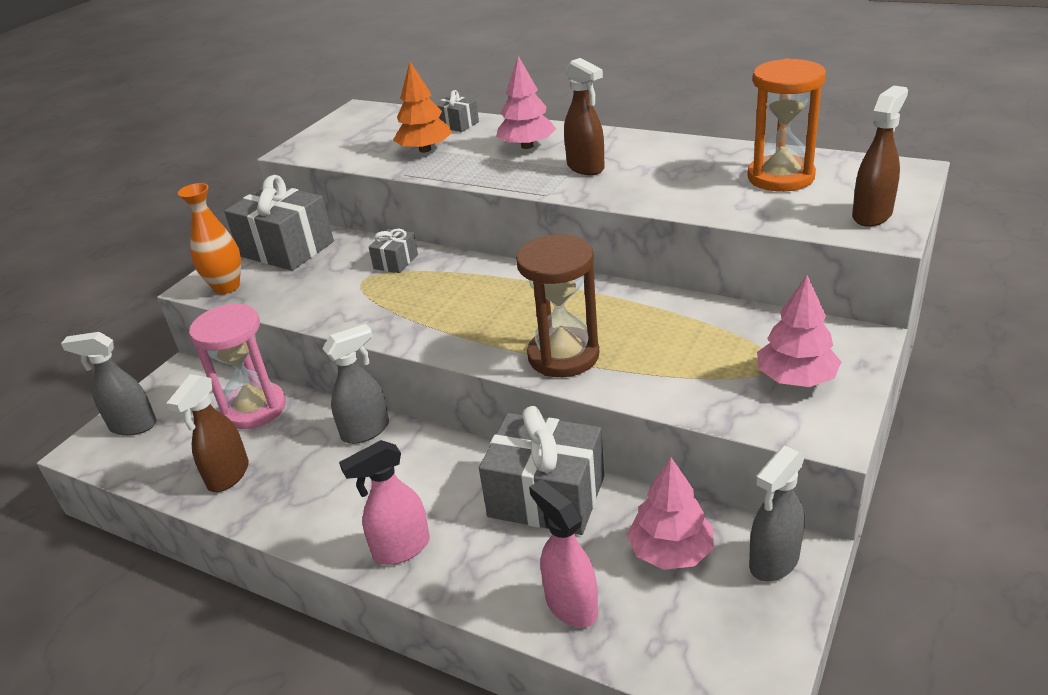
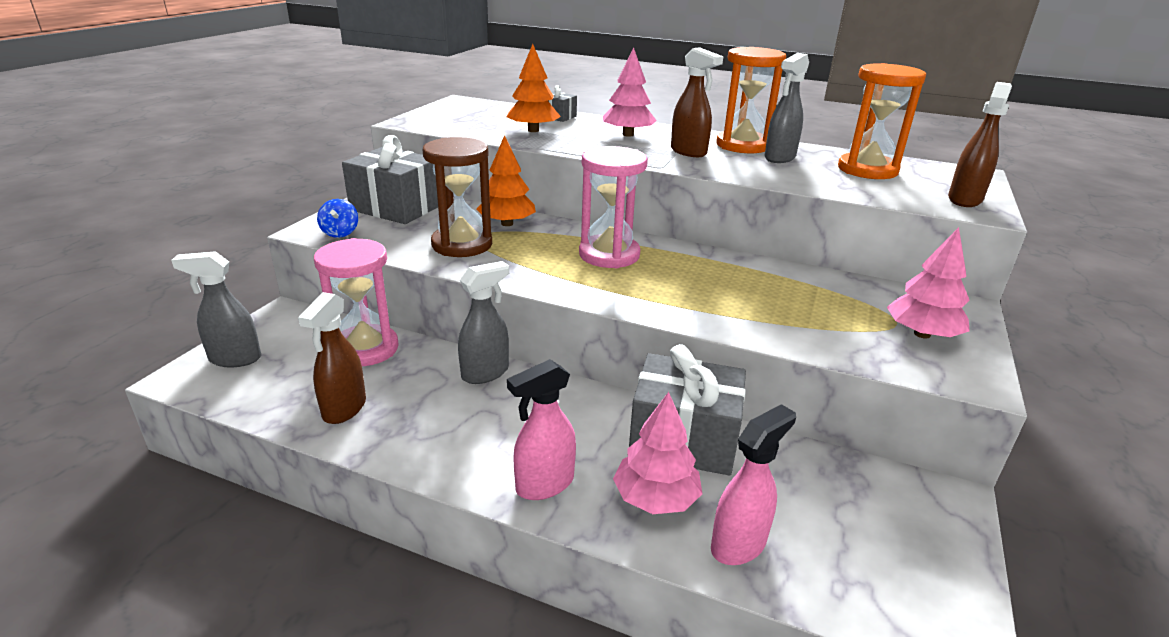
camera: 10 degrees left, 5 degrees down
orange vase [178,183,241,294] -> blue spinning top [317,199,358,238]
grey gift [369,228,418,273] -> orange tree [477,135,536,226]
brown hourglass [516,235,599,377] -> brown hourglass moved to [423,137,492,257]
pink spray bottle [529,479,598,628] -> pink spray bottle turned 90 degrees clockwise [711,404,796,565]
pink tree [627,457,714,570] -> pink tree moved to [613,392,703,514]
grey spray bottle [749,445,805,582] -> grey spray bottle moved to [765,53,809,163]
none -> pink hourglass [579,146,648,268]
none -> orange hourglass [717,47,786,153]

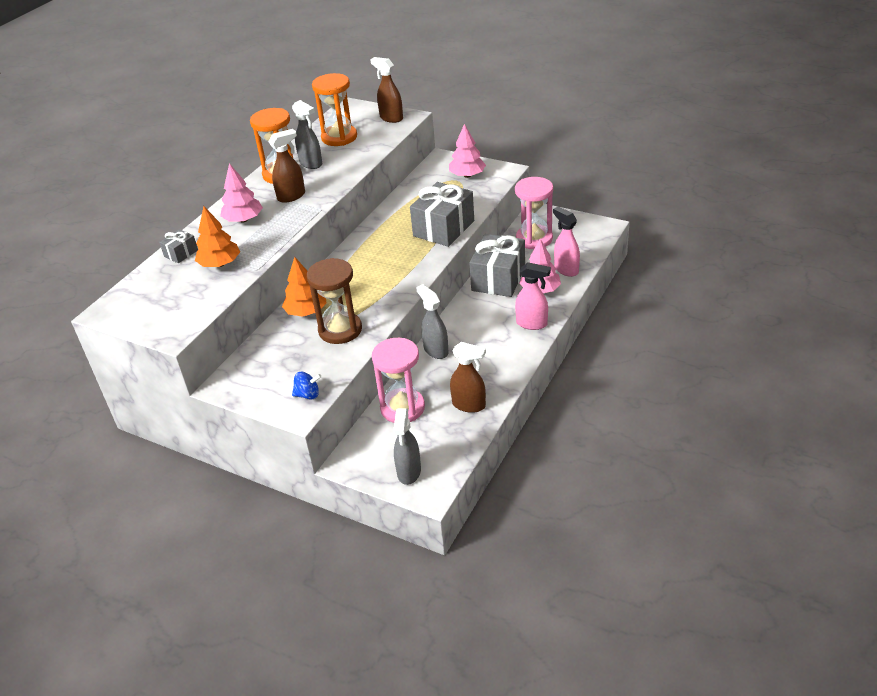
camera: 80 degrees left, 10 degrees up
grey gift [342,135,438,224] -> grey gift moved to [410,182,474,247]
pink spray bottle [507,359,576,500] -> pink spray bottle turned 45 degrees counterclockwise [515,262,551,330]
pink hourglass [579,146,648,268] -> pink hourglass moved to [515,177,553,249]

